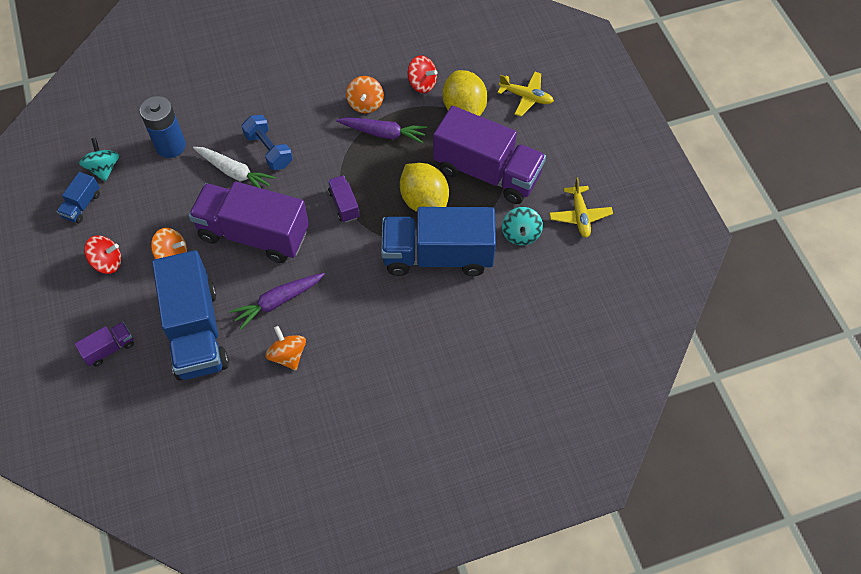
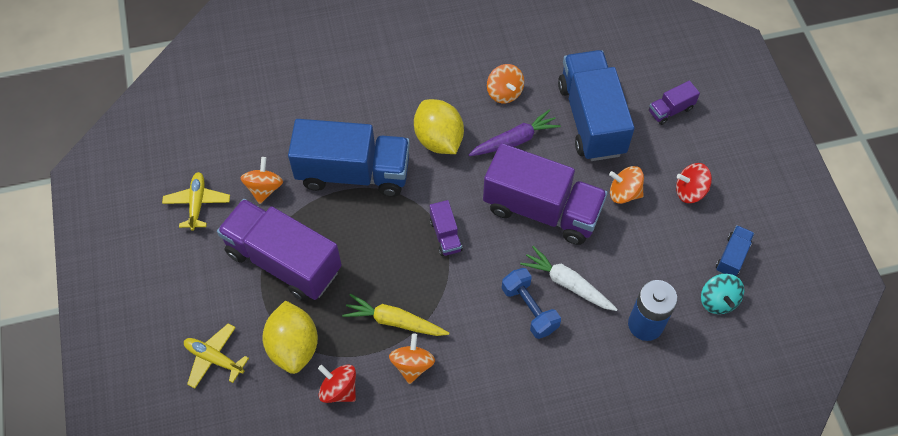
camera: 175 degrees left, 0 degrees up
purple carrot [336,117,427,144] -> yellow carrot [342,294,449,336]
yellow lemon [400,163,449,212] -> yellow lemon moved to [414,99,464,154]
turquoise spinning top [502,207,543,245] -> orange spinning top [240,157,283,204]

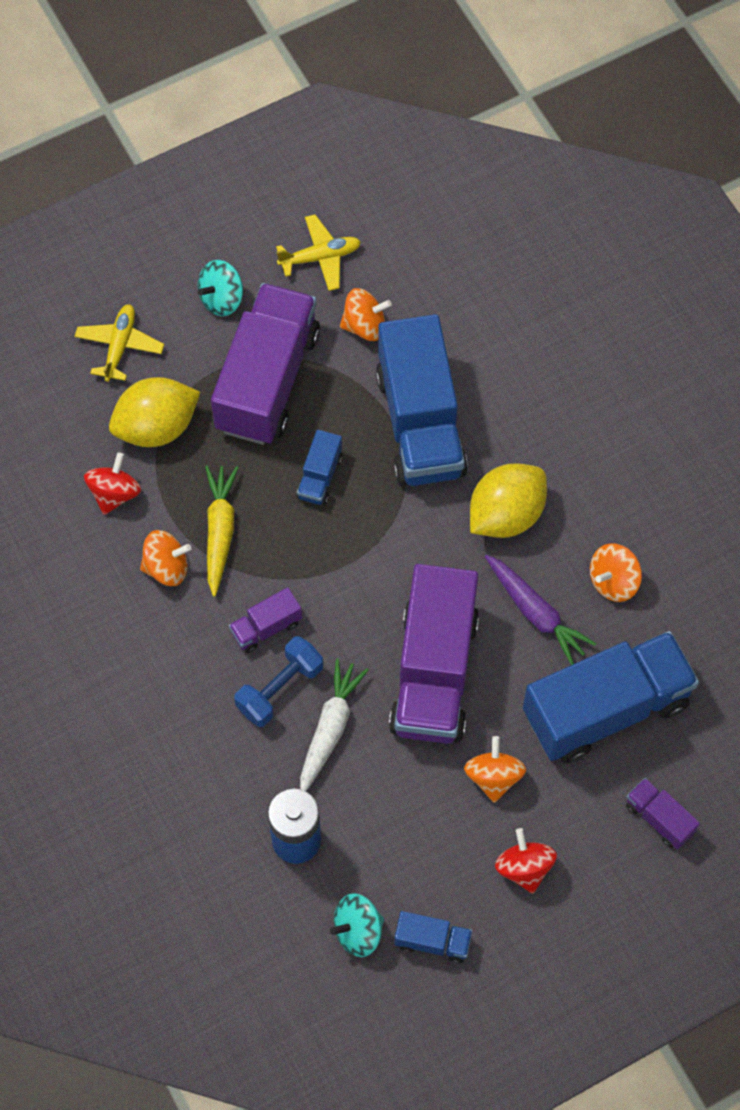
camera: 75 degrees right, 5 degrees up
purple truck [430,200,463,256] -> purple truck moved to [229,587,302,653]
none -> turquoise spinning top [198,260,243,316]
none -> blue truck [296,430,342,505]

